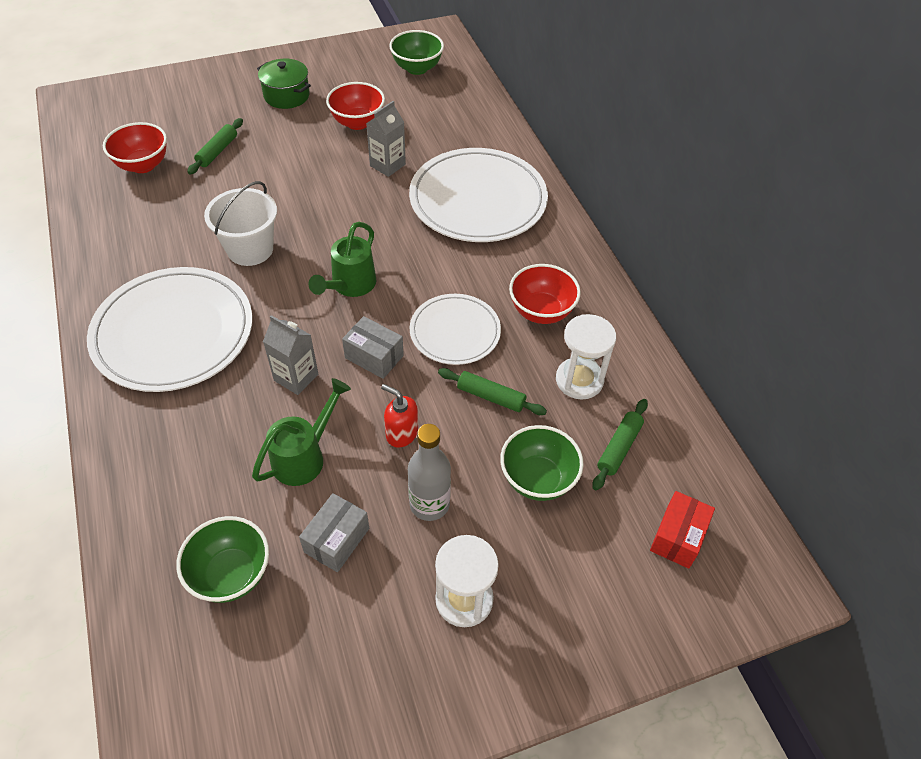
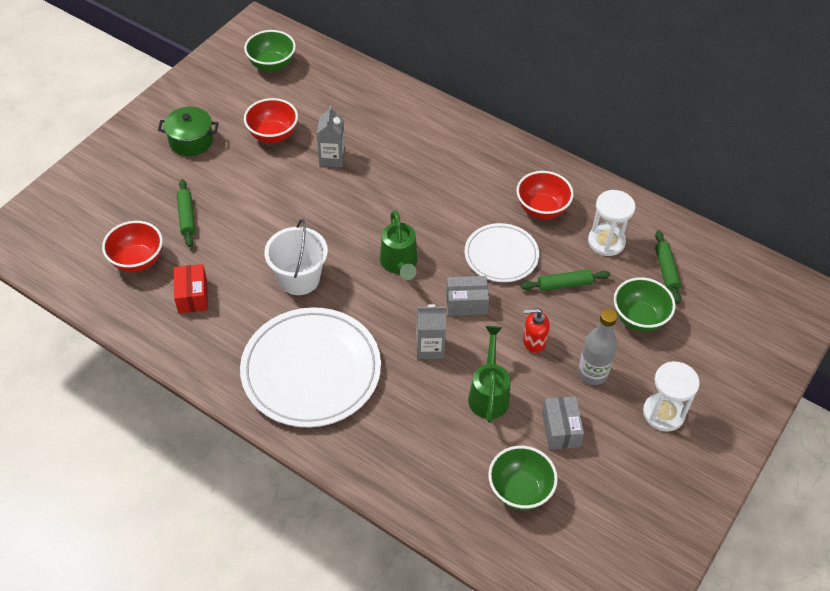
camera: 35 degrees left, 0 degrees up
white plate [409,148,548,242] -> none
red box [650,491,715,569] -> red box moved to [174,264,208,313]

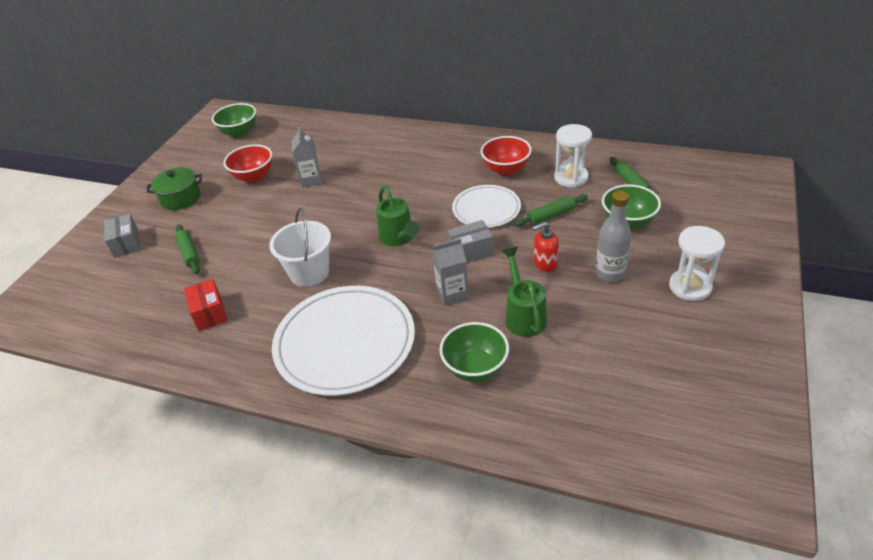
camera: 10 degrees left, 10 degrees down
red bowl [102,221,163,272] -> none
green bowl [488,446,558,510] -> green bowl moved to [439,322,509,382]
grey box [542,396,584,450] -> grey box moved to [104,214,140,258]

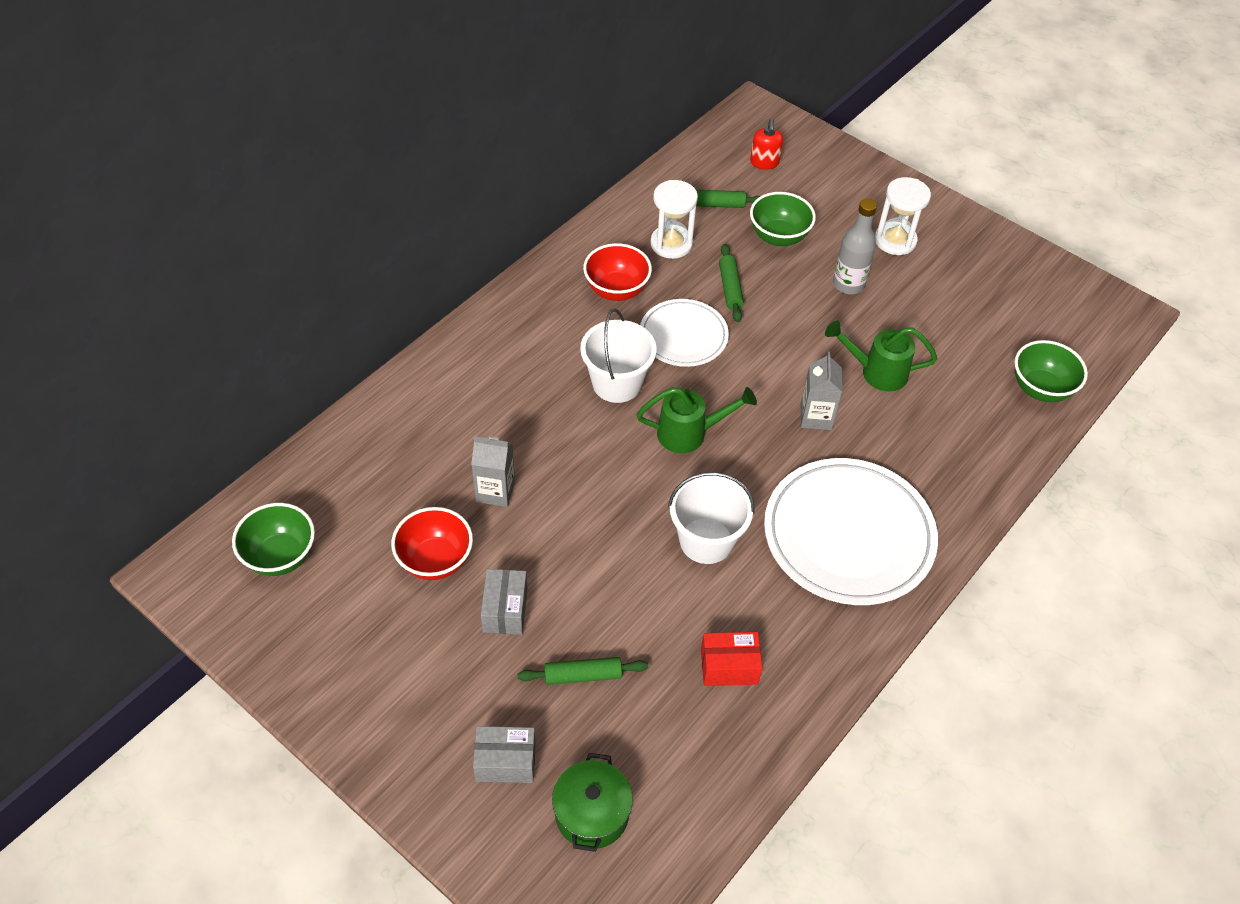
camera: 75 degrees left, 10 degrees up
green pot [146,167,202,210] -> green pot moved to [552,753,633,852]
green bowl [439,322,509,382] -> green bowl moved to [1014,340,1088,402]
grey box [448,220,494,263] -> grey box moved to [481,569,527,635]
red soap dispenser [532,222,559,272] -> red soap dispenser moved to [750,118,783,170]
none -> white bucket [580,309,657,403]

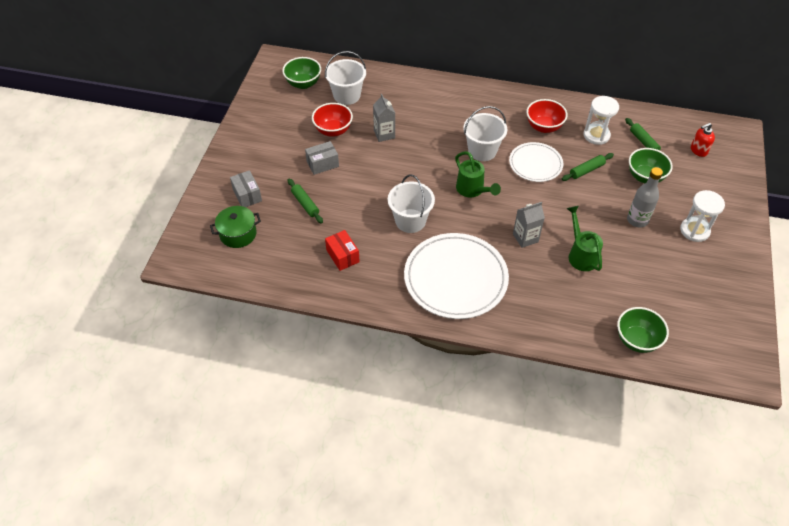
camera: 65 degrees right, 0 degrees up
none -> white bucket [325,51,366,105]

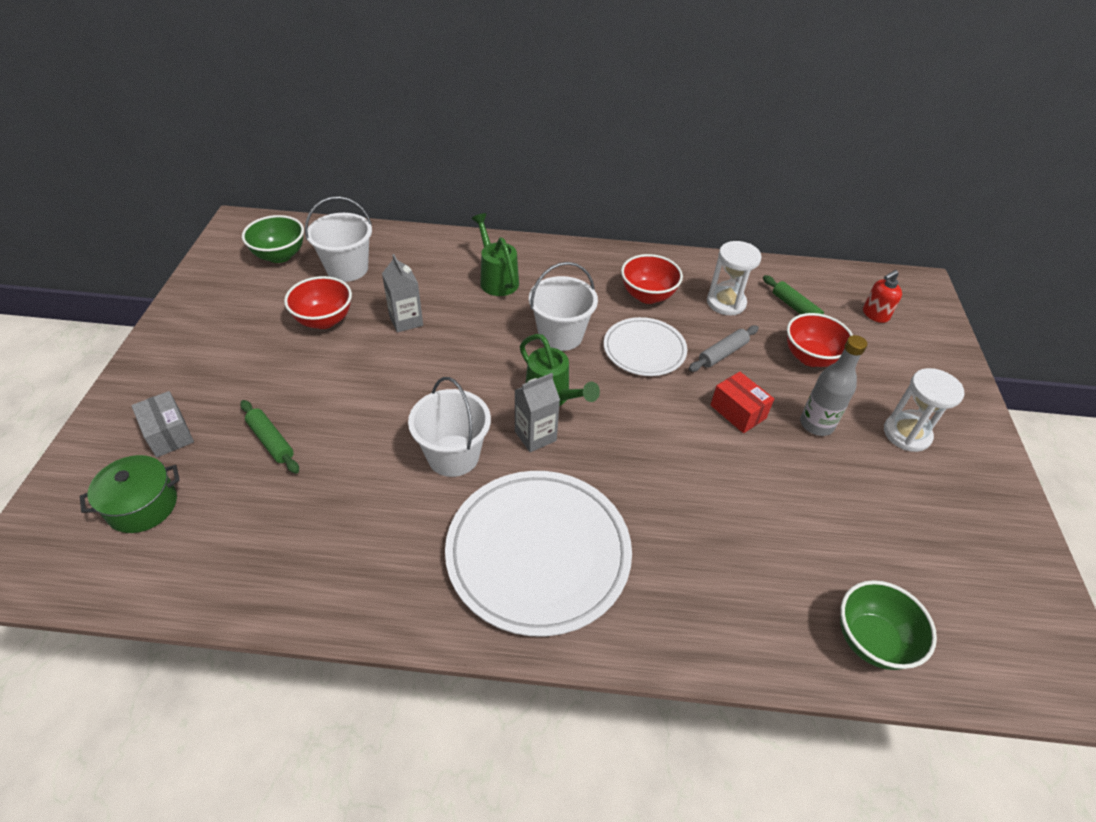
camera: 10 degrees left, 5 degrees down
grey box [305,141,339,175] -> none
red box [325,230,360,271] -> red box moved to [710,372,774,433]
grey carton [513,202,545,248] -> grey carton moved to [515,373,560,452]
green rolling pin [562,153,614,181] -> grey rolling pin [689,325,759,372]
green watering can [567,206,603,271] -> green watering can moved to [471,213,519,296]
green bowl [629,148,673,183] -> red bowl [787,313,853,367]

